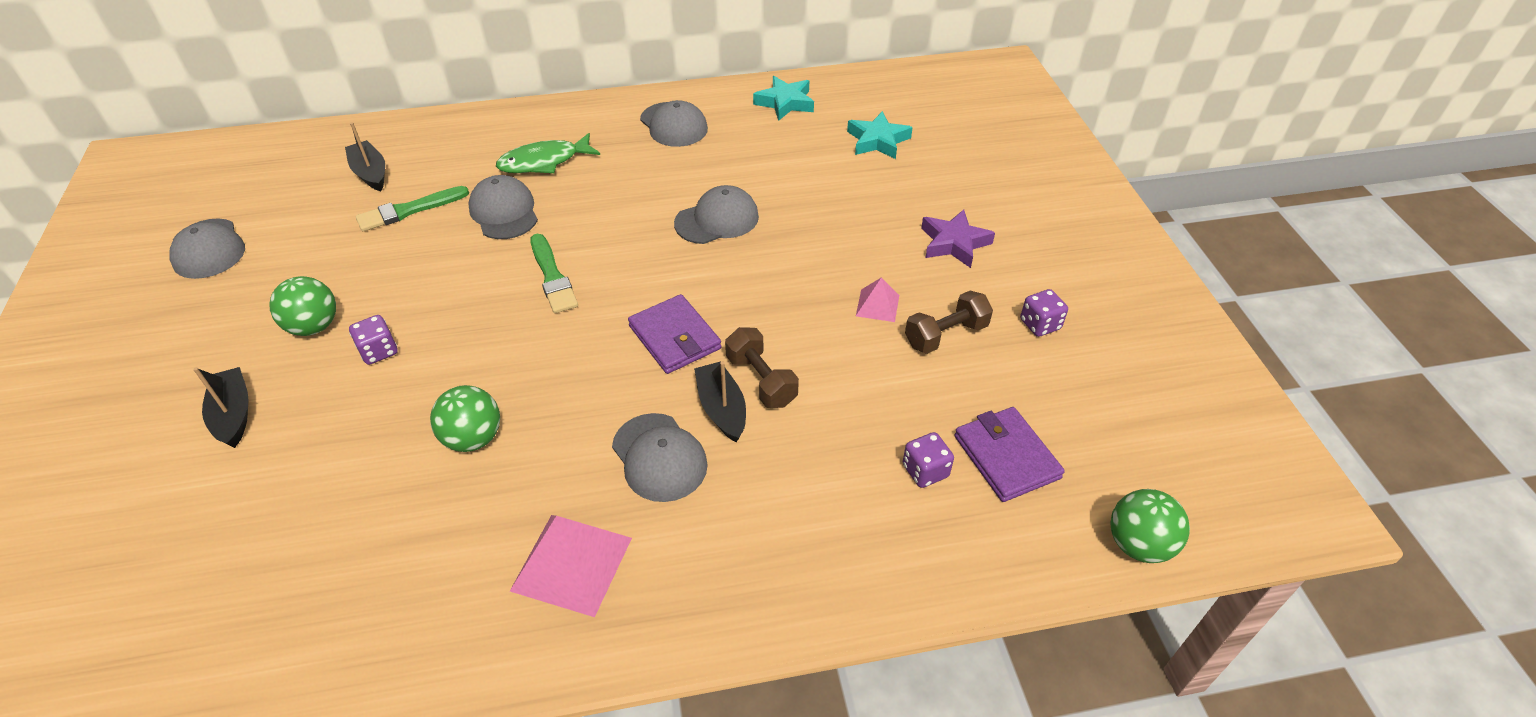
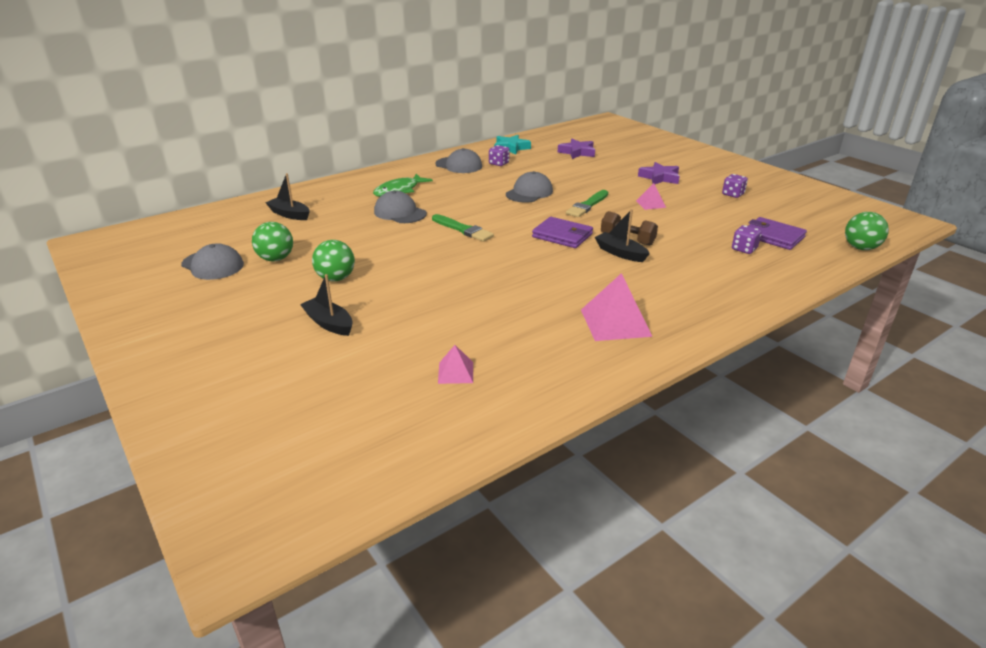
camera: 25 degrees left, 15 degrees down
purple dice [349,315,398,365] -> purple dice moved to [489,145,509,166]
green brush [356,186,469,231] -> green brush moved to [566,190,608,217]
green ball [430,385,500,452] -> green ball moved to [252,222,293,261]
grey cap [612,413,708,502] -> none
turquoise star [847,111,913,159] -> purple star [558,139,595,159]
brown dumbbell [905,291,993,354] -> none
none -> pink pyramid [438,345,473,384]

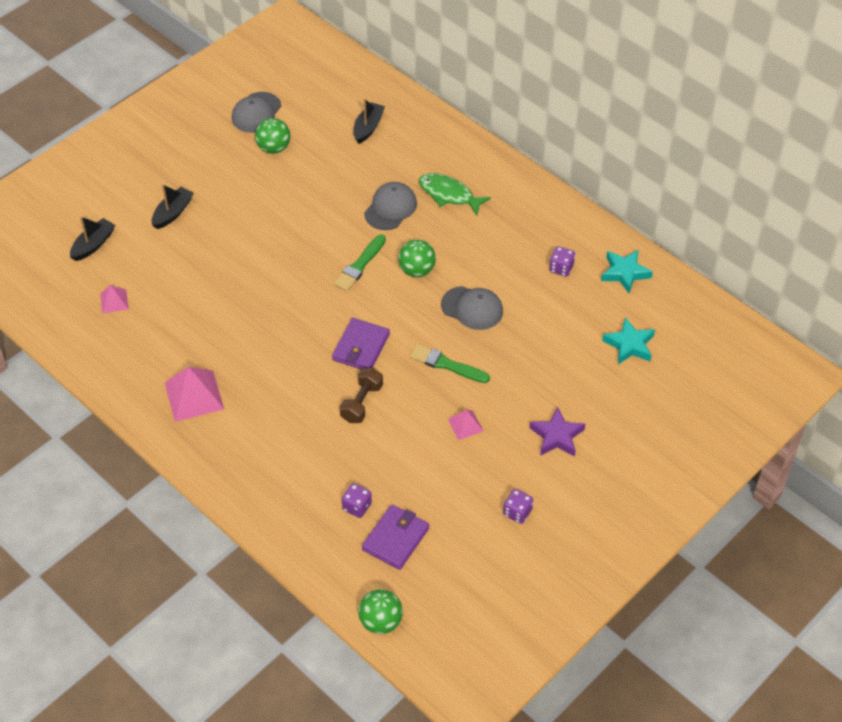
camera: 80 degrees right, 20 degrees up
green ball [312,240,355,282] -> green ball moved to [398,240,436,277]
grey cap [435,148,482,173] -> none
purple star [558,139,595,159] -> turquoise star [602,317,655,364]
black boat [595,209,650,262] -> black boat moved to [70,216,115,261]

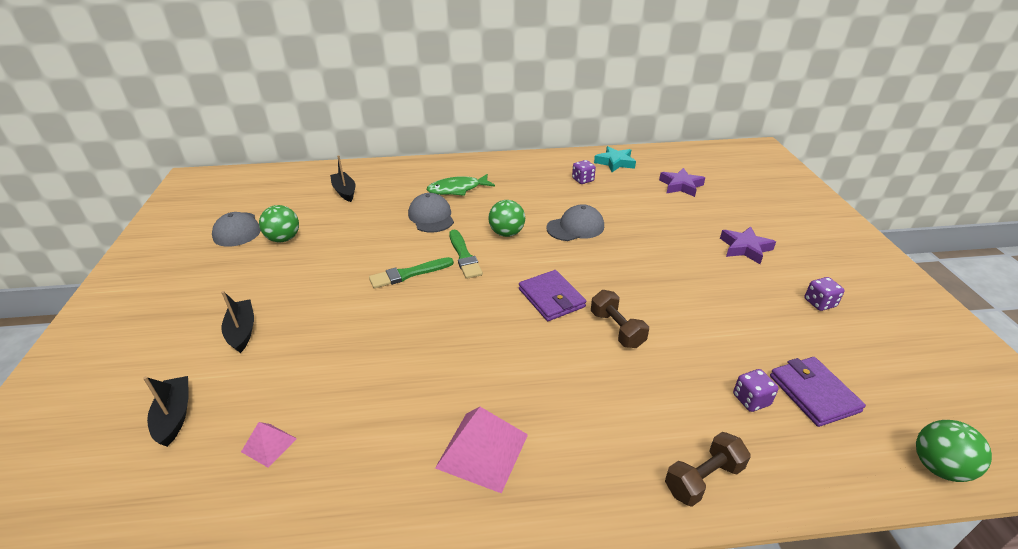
camera: 50 degrees left, 15 degrees down
green brush [410,344,490,383] -> green brush moved to [369,257,454,289]
pink pyramid [448,410,484,440] -> none
turquoise star [602,317,655,364] -> purple star [659,168,705,197]
none -> brown dumbbell [665,432,751,507]

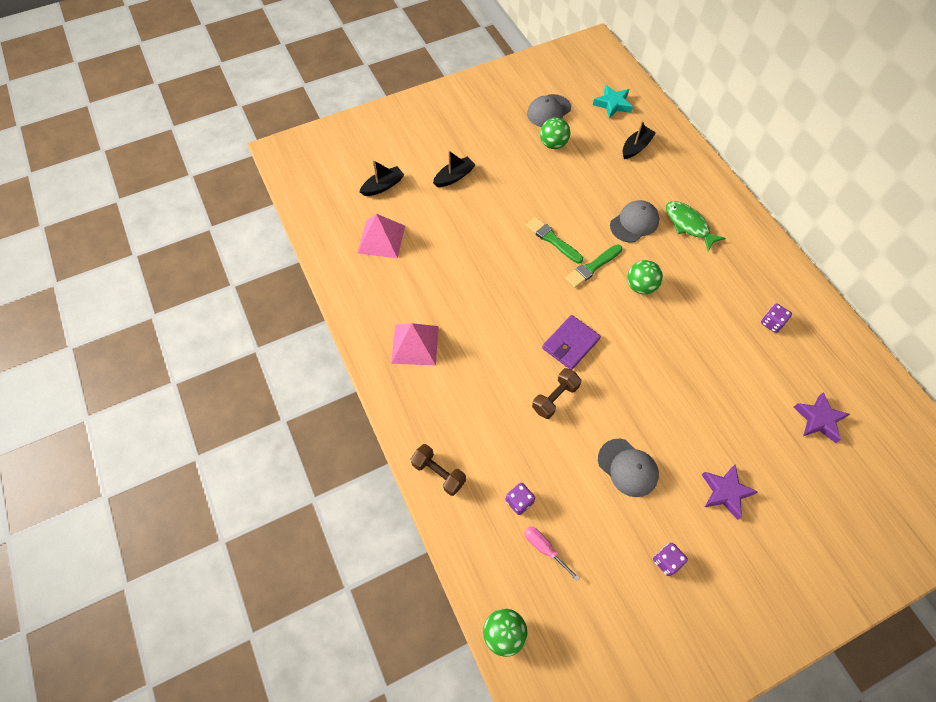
camera: 70 degrees right, 25 degrees up
pink pyramid [241,422,297,468] -> pink pyramid [357,214,405,258], size x1.84
grey cap [546,204,604,241] -> grey cap moved to [598,439,659,497]
turquoise star [594,146,636,172] -> turquoise star moved to [593,85,633,119]
purple wallet [770,357,866,427] -> pink screwdriver [524,526,580,581]

